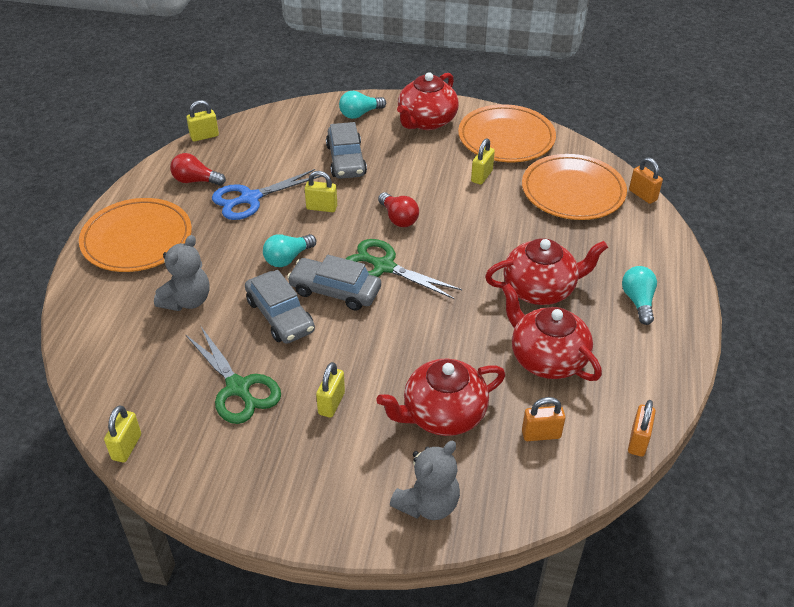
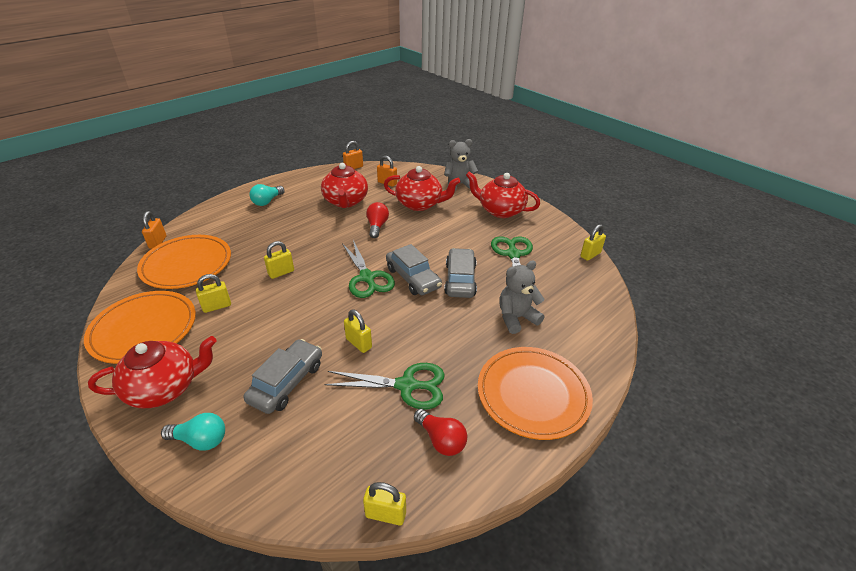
camera: 145 degrees left, 5 degrees down
blue scissors [212,169,322,220] -> green scissors [324,363,445,409]
turquoise light bulb [263,234,316,267] -> none
yellow padlock [316,362,345,418] -> yellow padlock moved to [264,241,294,279]
red light bulb [378,192,419,227] -> red light bulb moved to [366,202,389,238]
red teapot [485,238,608,305] -> red teapot moved to [466,171,540,218]

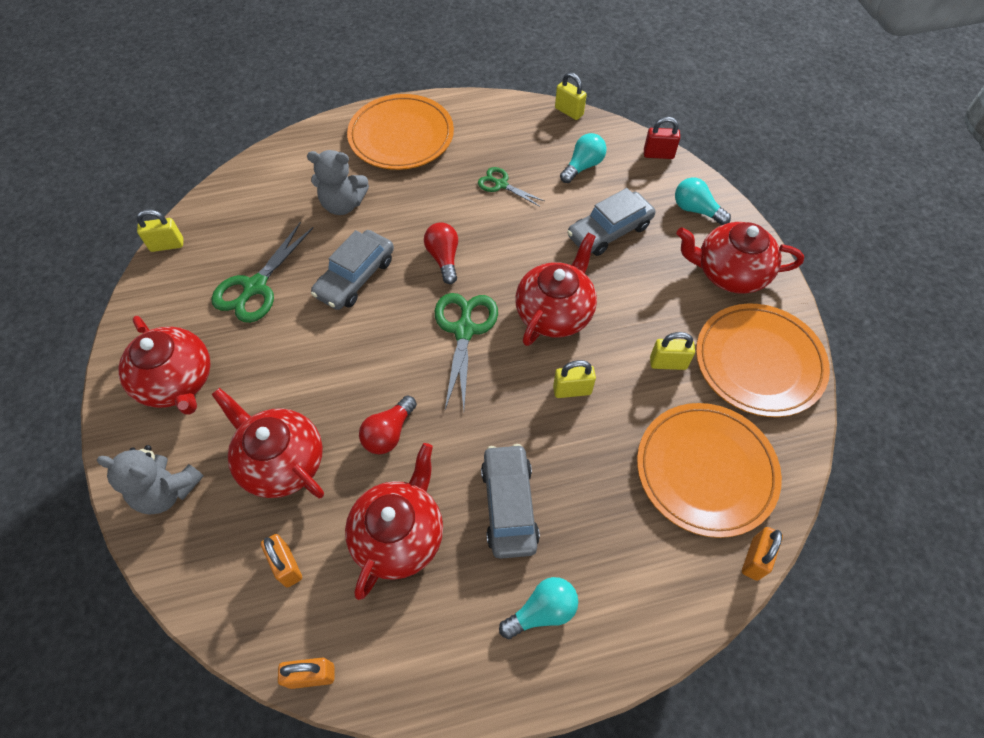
camera: 150 degrees left, 20 degrees up
green scissors [324,363,445,409] -> green scissors [478,167,544,207], size x0.59
yellow padlock [344,309,372,353] -> none
grey car [386,244,442,295] -> grey car moved to [481,444,540,559]
red light bulb [414,409,467,456] -> red light bulb moved to [424,222,458,284]
none -> red teapot [515,233,597,346]
none -> turquoise light bulb [560,133,607,183]
none -> red padlock [644,117,680,159]

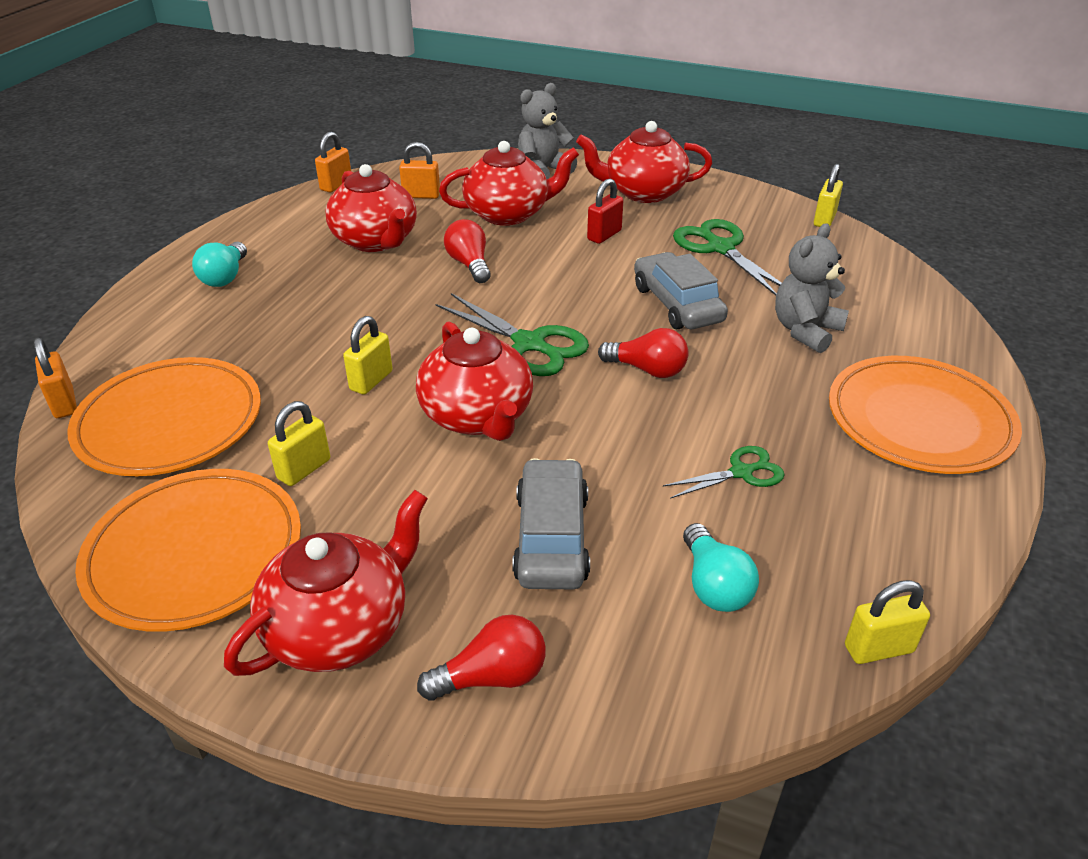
camera: 125 degrees right, 20 degrees down
grey car [481,444,540,559] -> none
red padlock [644,117,680,159] -> red padlock moved to [587,179,623,244]
turquoise light bulb [675,178,731,225] -> red light bulb [417,615,546,701]

